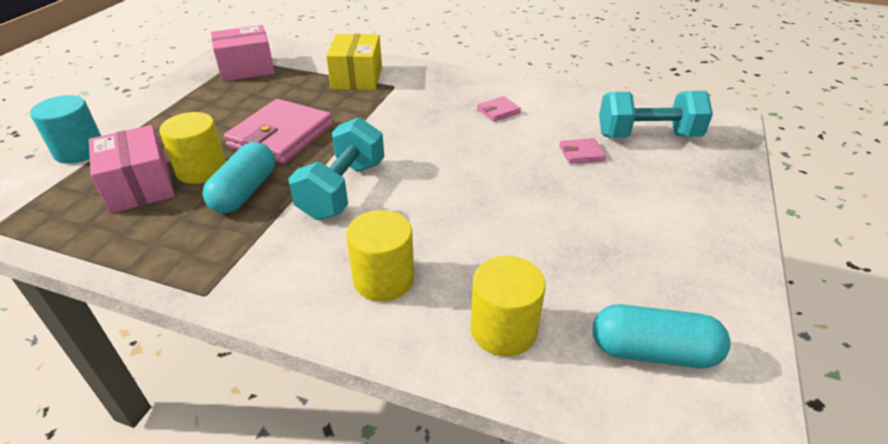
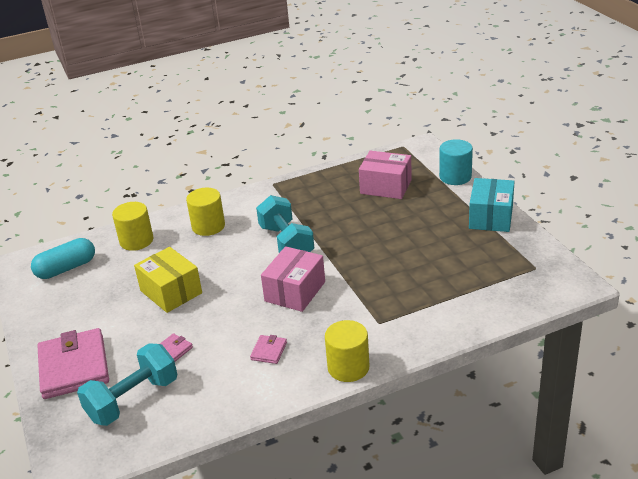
camera: 140 degrees right, 5 degrees down
yellow cylinder [159,112,226,184] -> yellow cylinder moved to [325,320,370,382]
turquoise capsule [202,142,275,213] -> none
pink box [211,25,275,82] -> pink box moved to [261,246,325,312]
pink wallet [224,99,333,164] -> pink wallet moved to [37,328,109,399]
yellow box [326,34,382,90] -> yellow box moved to [134,247,202,313]
none -> turquoise box [469,178,515,232]

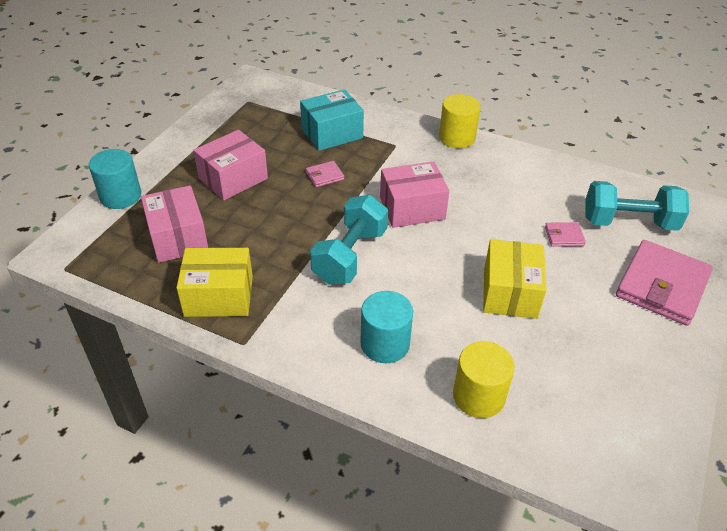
camera: 135 degrees left, 10 degrees up
turquoise capsule [31,238,95,279] -> none
yellow cylinder [186,188,225,236] -> turquoise cylinder [361,291,413,363]
pink wallet [250,335,287,364] -> pink wallet moved to [306,161,344,187]
turquoise box [469,178,515,232] -> turquoise box moved to [300,89,364,151]
none -> yellow box [176,248,253,317]
none -> pink box [193,130,268,200]

